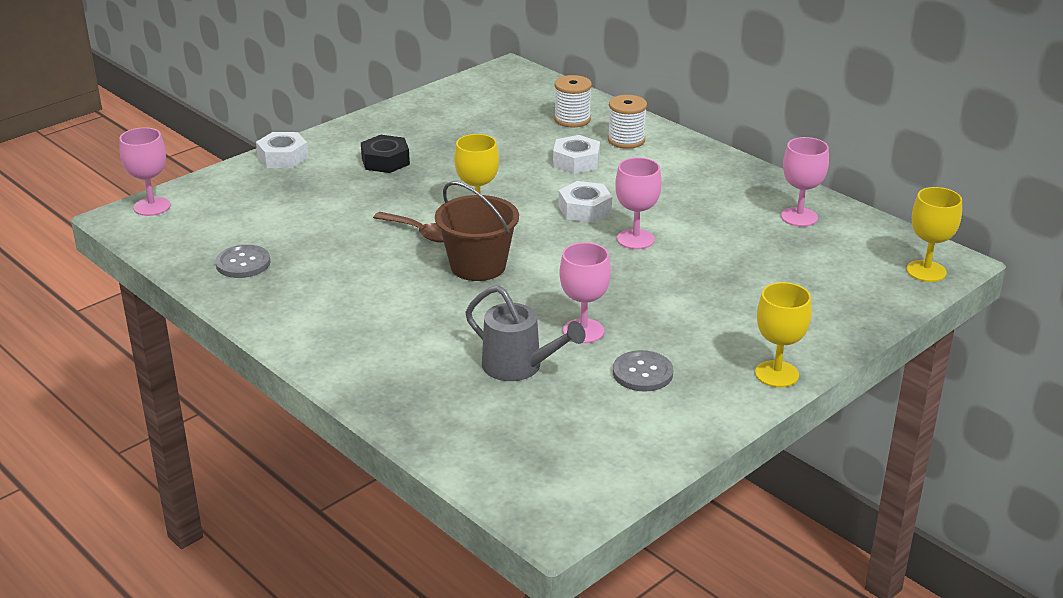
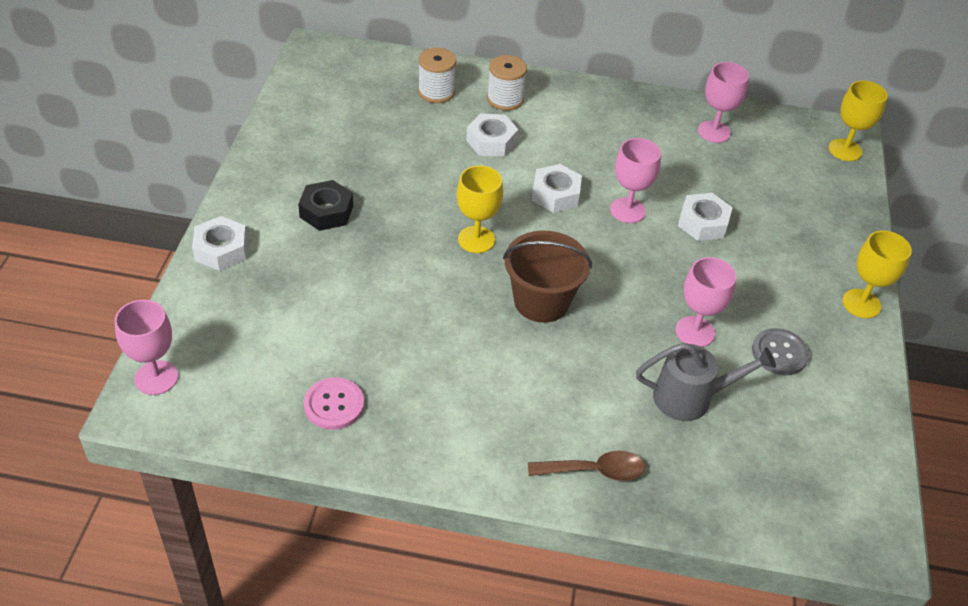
camera: 40 degrees left, 15 degrees up
grey button [215,245,271,278] -> pink button [304,377,364,430]
brown spoon [373,212,444,243] -> brown spoon moved to [528,451,645,481]
none -> white nut [678,193,733,241]

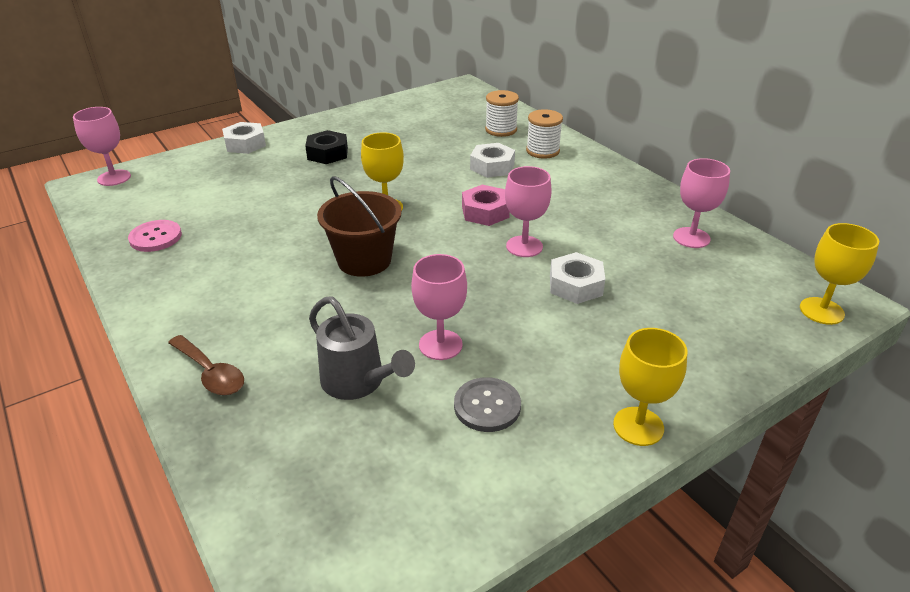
camera: 50 degrees right, 10 degrees down
white nut [532,164,582,213] -> pink nut [462,185,510,226]

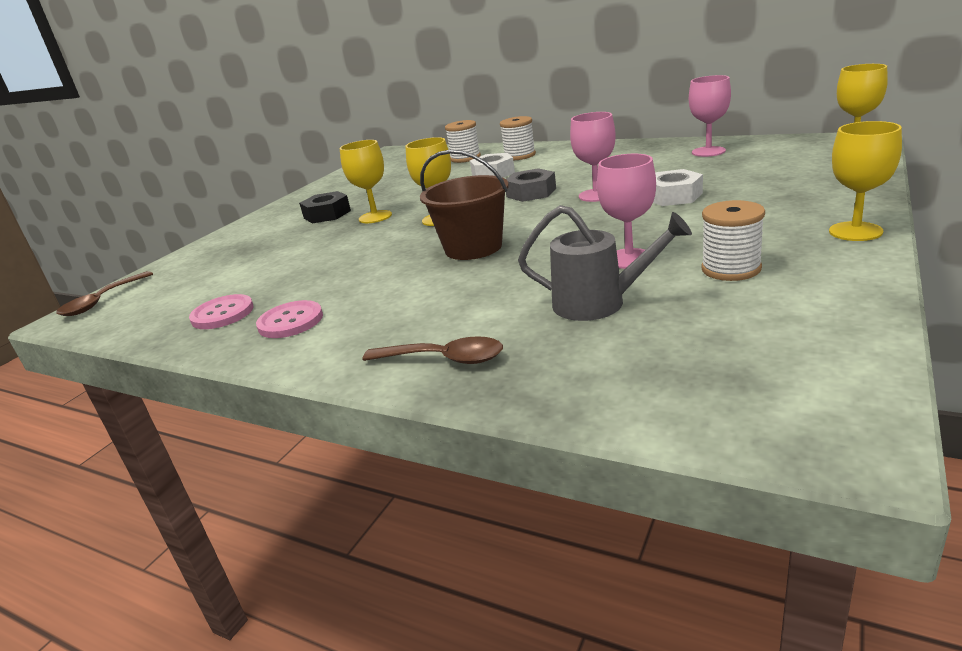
camera: 25 degrees left, 10 degrees down
pink goblet [73,107,131,186] -> brown spoon [56,271,153,316]
white nut [222,122,266,154] -> none
grey button [454,377,521,432] -> white spool [701,200,765,281]
pink nut [462,185,510,226] -> grey nut [506,168,556,202]
none -> pink button [256,300,323,338]
none -> yellow goblet [340,140,392,223]

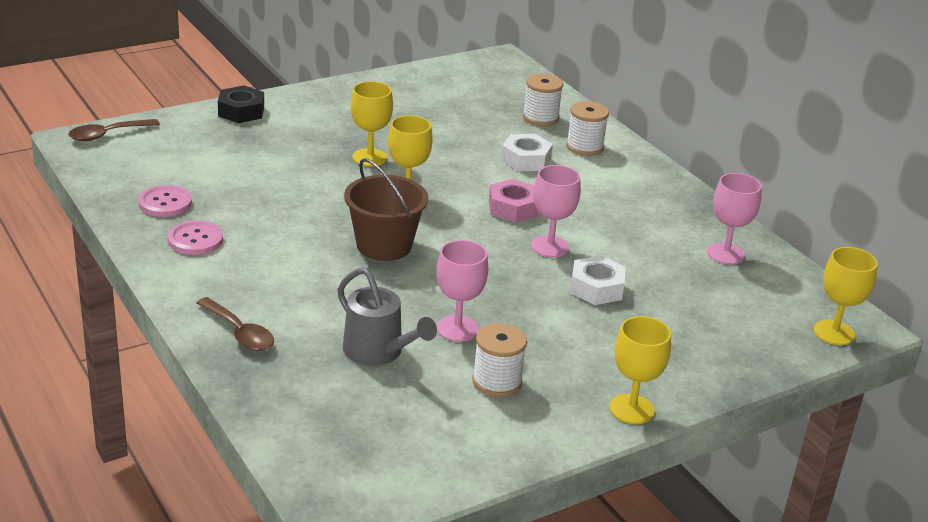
camera: 25 degrees right, 5 degrees up
black nut [299,191,351,224] -> black nut moved to [218,85,264,123]
grey nut [506,168,556,202] -> pink nut [489,179,539,223]

